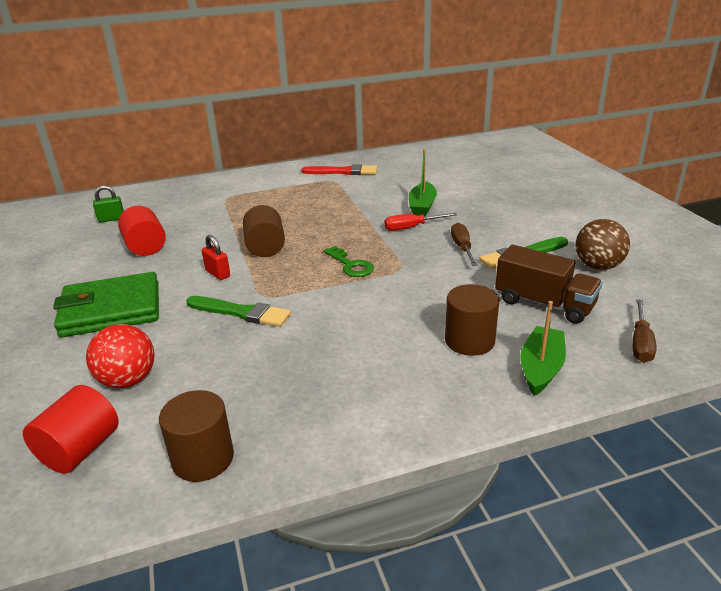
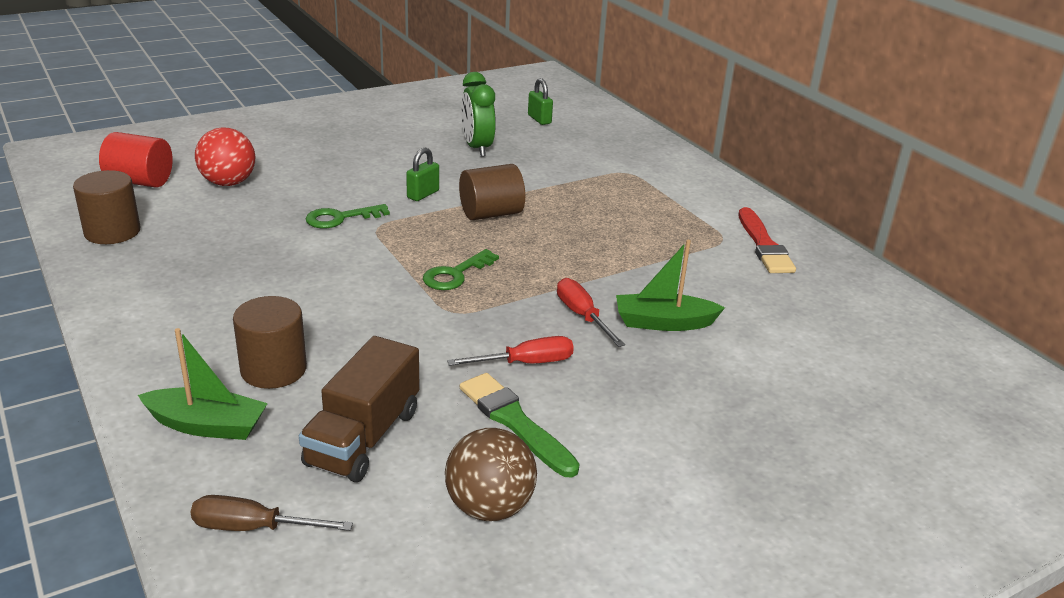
camera: 75 degrees right, 0 degrees up
green wallet [53,272,159,338] -> none
red cylinder [118,206,166,256] -> green clock [461,72,496,157]
green brush [186,296,291,327] -> green key [305,204,390,228]
red padlock [202,235,230,280] -> green padlock [406,147,439,201]
brown screwdriver [451,223,477,266] -> red screwdriver [447,336,574,366]

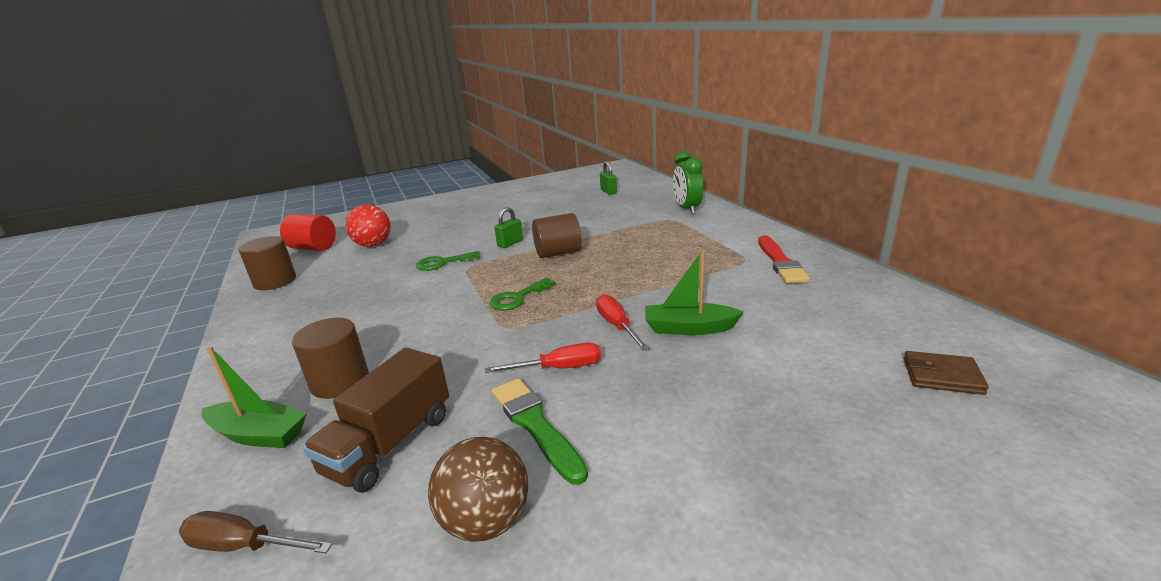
camera: 10 degrees right, 5 degrees down
green clock [461,72,496,157] -> green clock moved to [673,151,703,214]
none -> brown wallet [904,351,989,395]

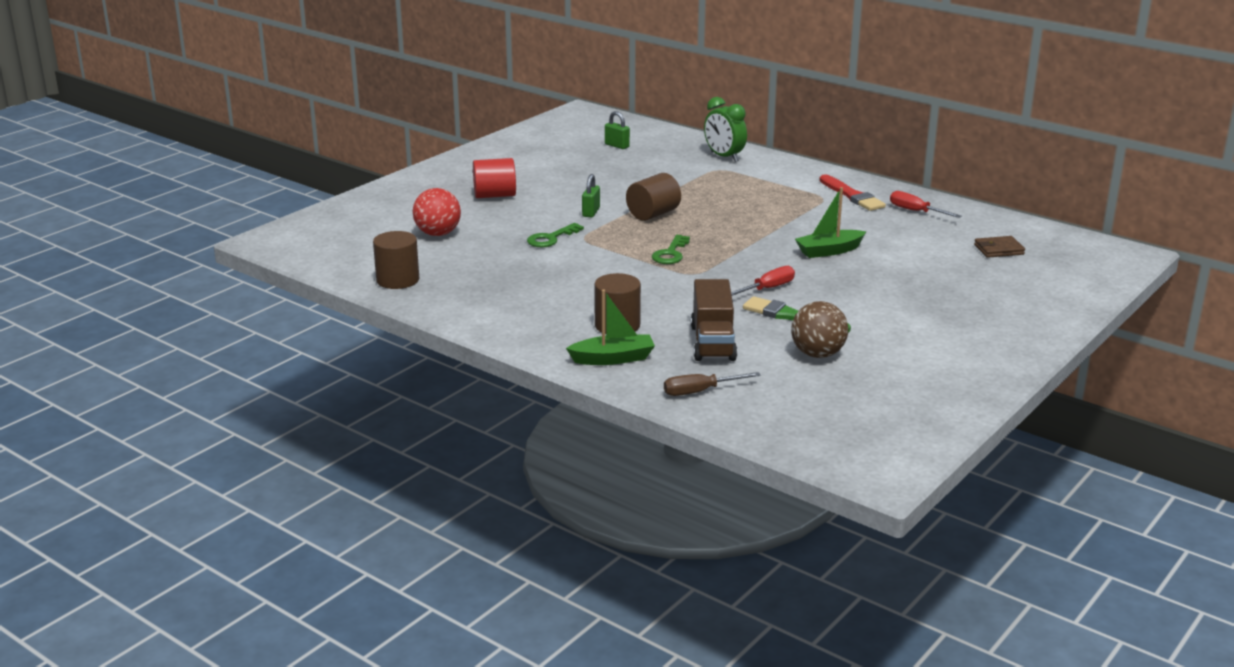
camera: 30 degrees left, 0 degrees up
red cylinder [280,214,336,251] -> red cylinder moved to [473,158,516,198]
red screwdriver [596,294,649,351] -> red screwdriver moved to [890,191,962,218]

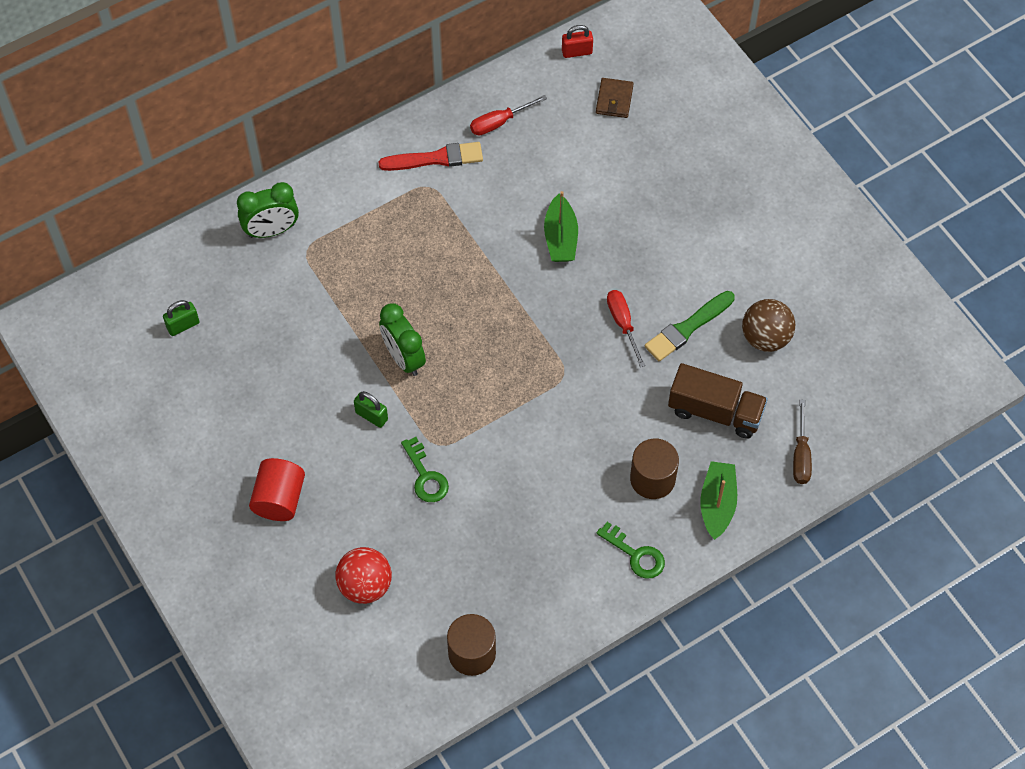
camera: 70 degrees left, 35 degrees up
brown cylinder [626,173,681,221] -> green clock [379,303,426,376]
green key [652,235,690,264] -> green key moved to [596,522,665,579]
none -> red padlock [562,25,593,58]

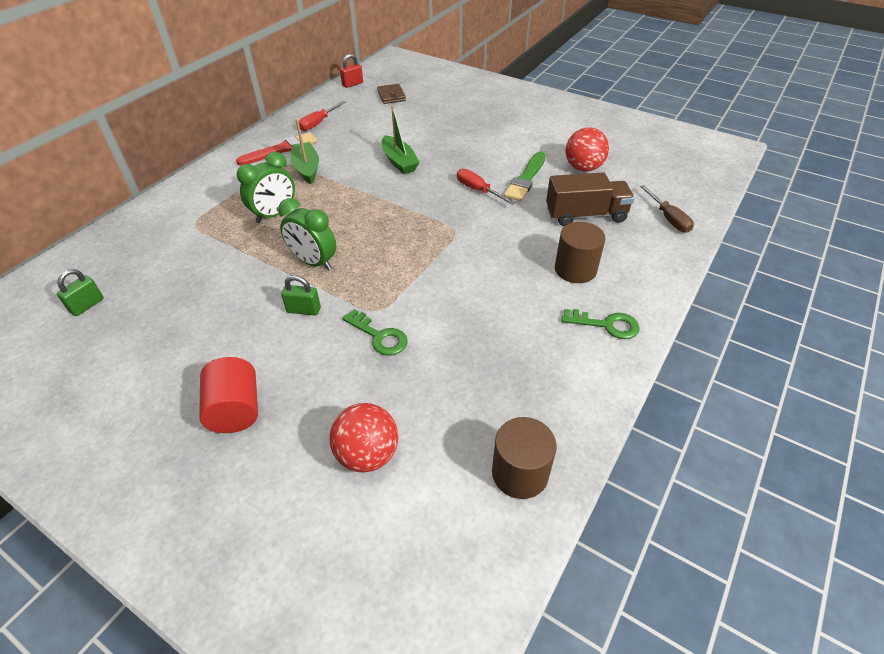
camera: 25 degrees left, 15 degrees down
green clock [237,182,299,238] -> green clock moved to [237,152,295,223]
green boat [700,461,737,540] -> green boat moved to [290,119,319,184]
brown ball [742,299,795,352] -> red ball [566,127,609,172]

